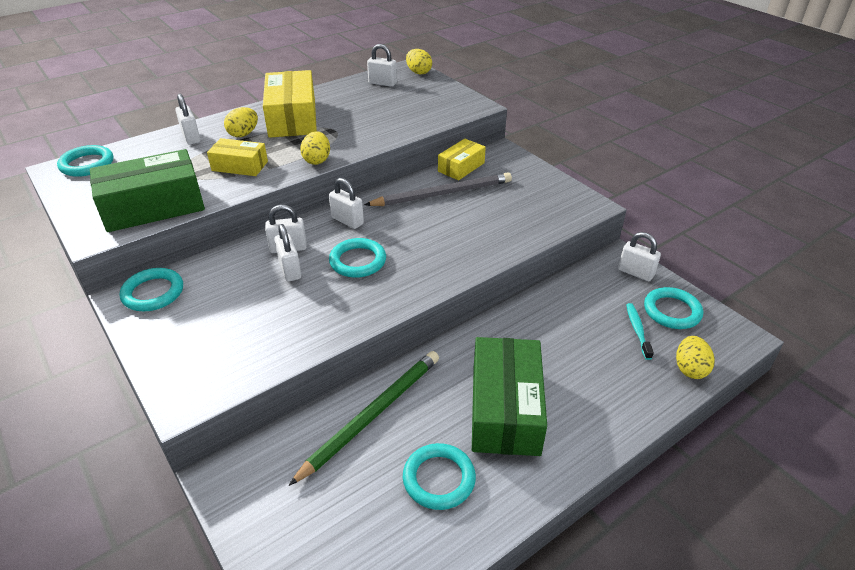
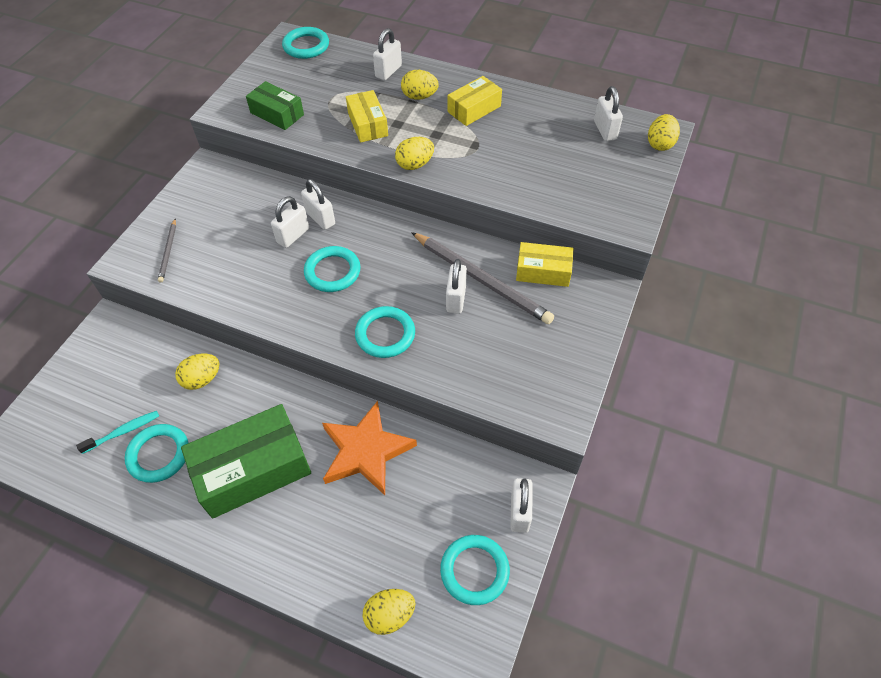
camera: 60 degrees right, 15 degrees up
green box [90,149,205,232] -> green box [246,81,304,130], size x0.57
turquoise ring [120,268,183,311] -> turquoise ring moved to [355,306,415,358]
yellow box [263,70,317,138] -> yellow box [448,76,502,126], size x0.57
green pencil [288,351,439,486] -> yellow egg [175,354,219,390]
white padlock [329,178,364,229] -> white padlock moved to [446,259,467,314]
turquoise toothbrush [626,303,654,360] -> turquoise toothbrush moved to [76,411,159,454]
none -> grey pencil [158,219,176,282]
none -> orange star [322,401,417,495]

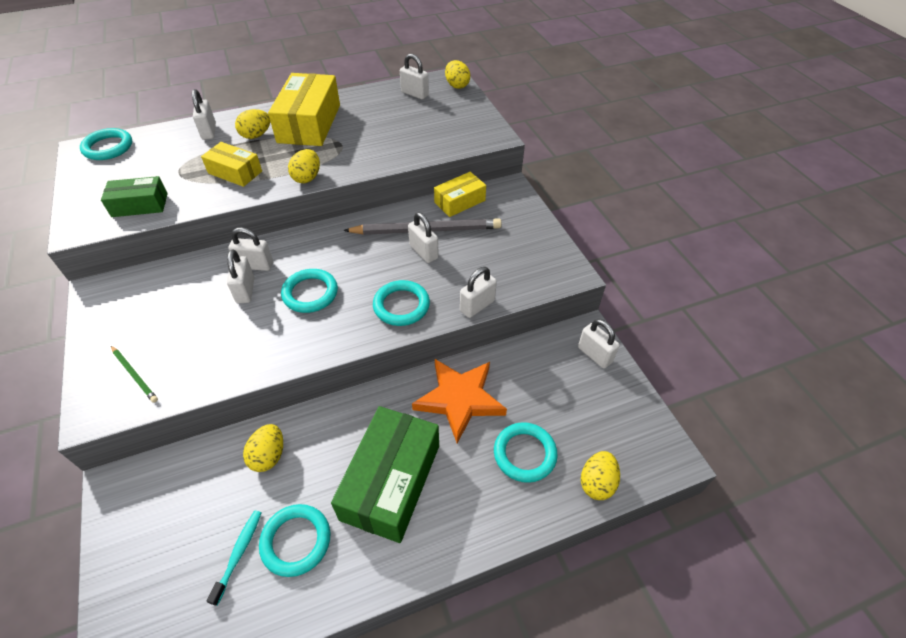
camera: 45 degrees left, 5 degrees down
grey pencil [158,219,176,282] -> green pencil [111,346,158,403]
turquoise ring [440,535,510,605] -> turquoise ring moved to [494,422,557,483]
yellow box [448,76,502,126] -> yellow box [268,73,340,146], size x1.76
none -> white padlock [460,267,497,318]

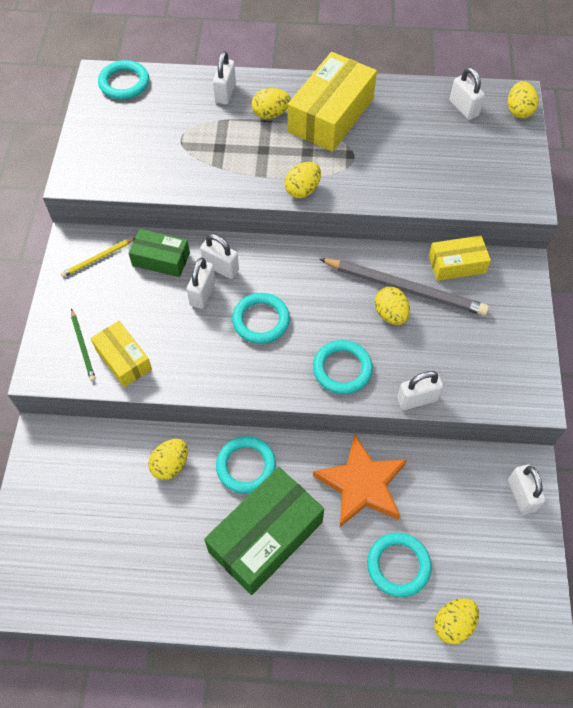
camera: 25 degrees right, 10 degrees up
green box [101,176,168,217] -> green box moved to [129,229,190,277]
yellow box [201,142,262,187] -> yellow box moved to [91,321,152,387]
turquoise toothbrush [207,510,261,606] -> none
turquoise ring [259,504,330,577] -> turquoise ring moved to [216,436,276,494]
white padlock [408,212,439,263] -> yellow egg [375,287,410,325]
none -> yellow pencil [61,238,135,277]

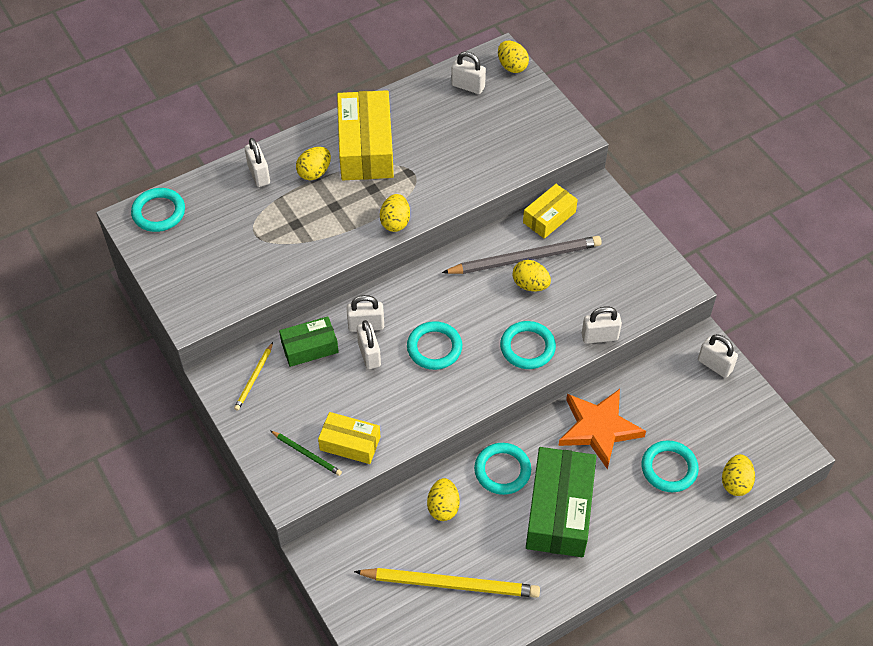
camera: 35 degrees left, 5 degrees down
white padlock [397,371,443,410] -> white padlock turned 45 degrees clockwise [582,306,622,344]
none -> yellow pencil [354,568,540,598]

